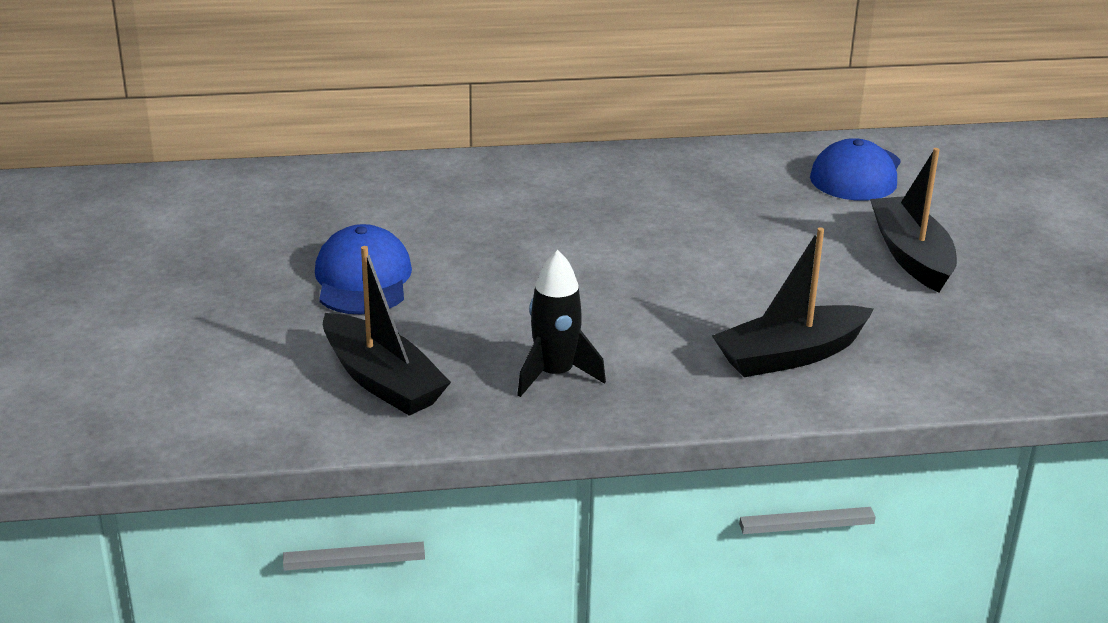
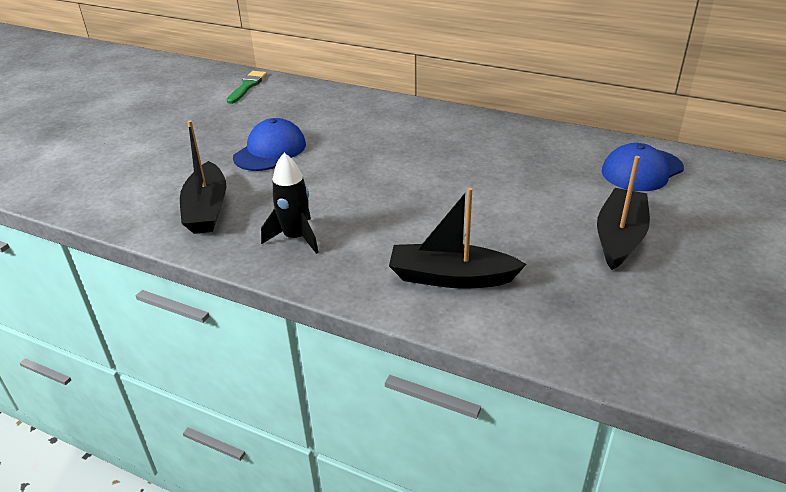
camera: 35 degrees right, 5 degrees up
none -> green brush [227,71,267,104]

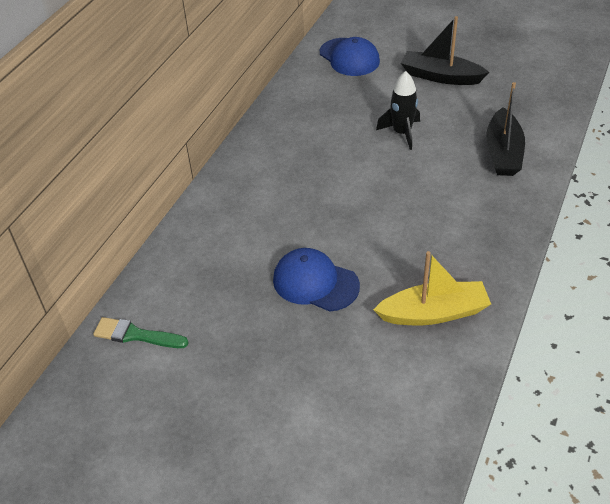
camera: 90 degrees left, 10 degrees up
black boat [180,120,226,234] -> yellow boat [373,251,491,325]
black rocket [261,153,319,254] -> black rocket moved to [376,71,420,150]

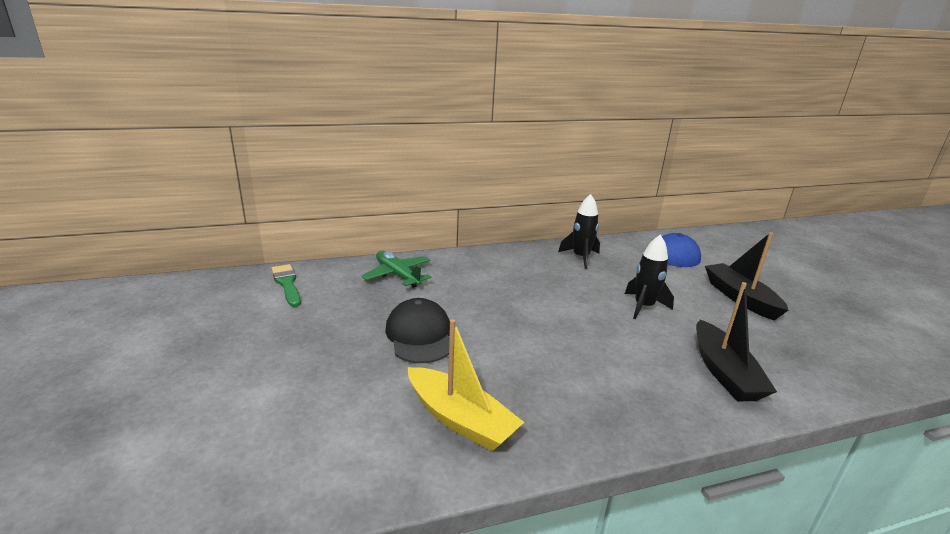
camera: 45 degrees right, 20 degrees down
blue cap [273,248,360,312] -> black cap [385,298,450,363]
black boat [486,82,525,176] -> black boat turned 60 degrees counterclockwise [696,282,777,401]
none -> green plane [362,251,431,288]
none -> black rocket [558,194,600,269]

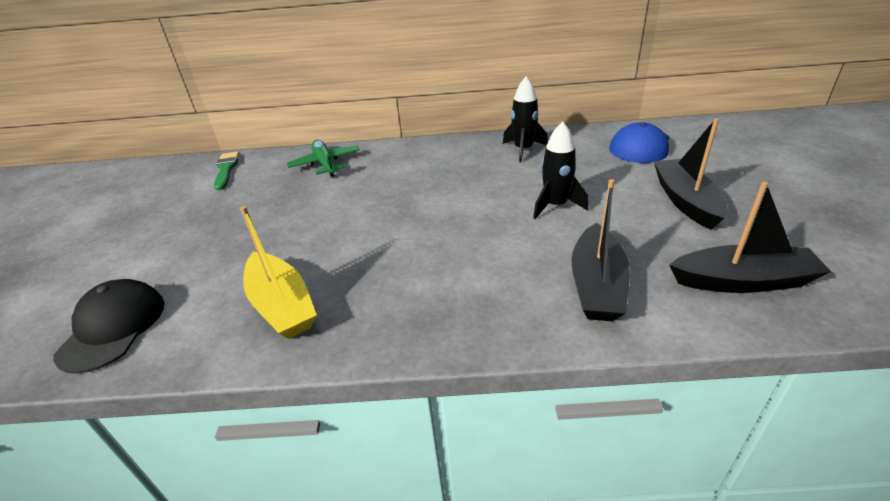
camera: 20 degrees right, 10 degrees up
black cap [385,298,450,363] -> black cap moved to [53,279,165,374]
none -> black boat [669,182,831,293]

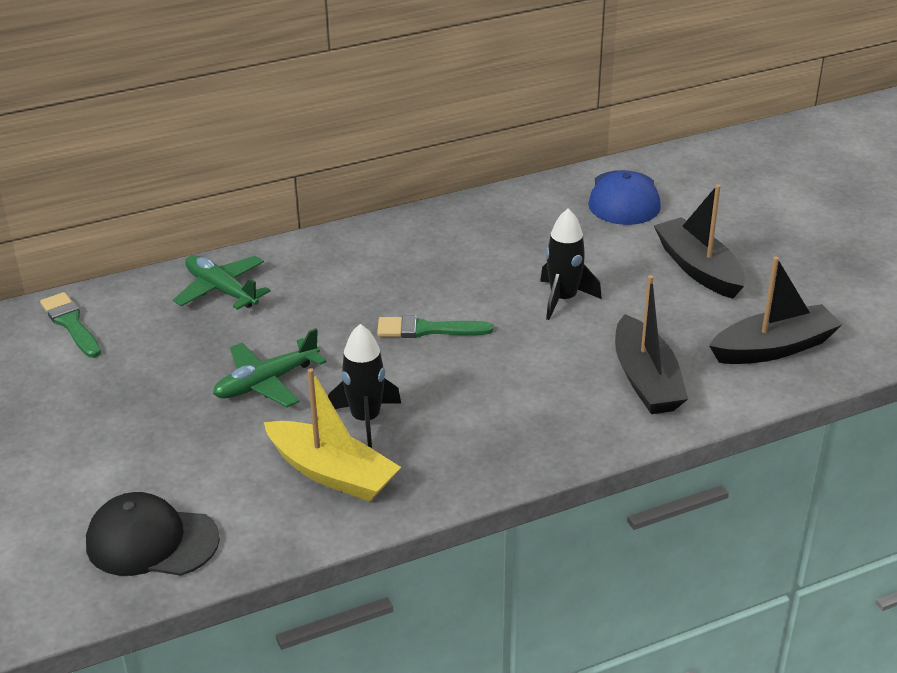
camera: 25 degrees left, 0 degrees up
black cap [53,279,165,374] -> black cap turned 60 degrees counterclockwise [86,492,220,576]
black rocket [503,77,548,162] -> black rocket moved to [328,324,401,448]
none -> green plane [213,328,326,407]
none -> green brush [377,315,493,338]

